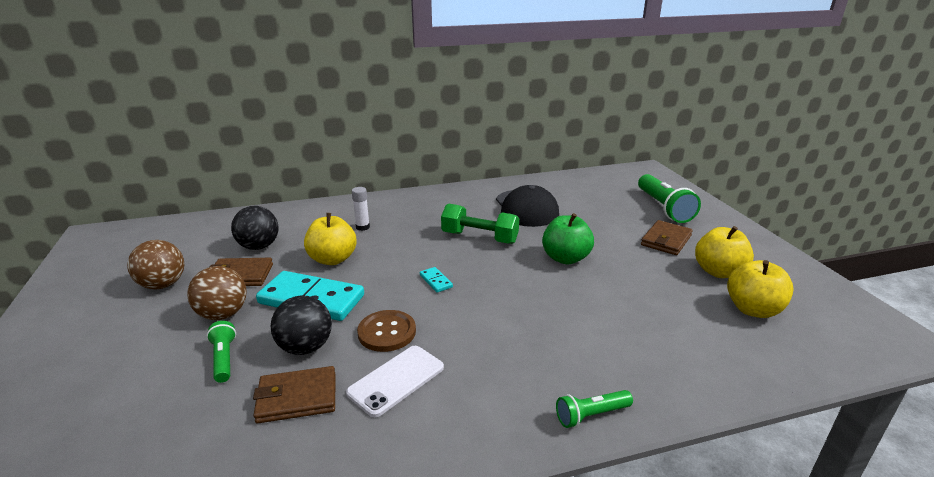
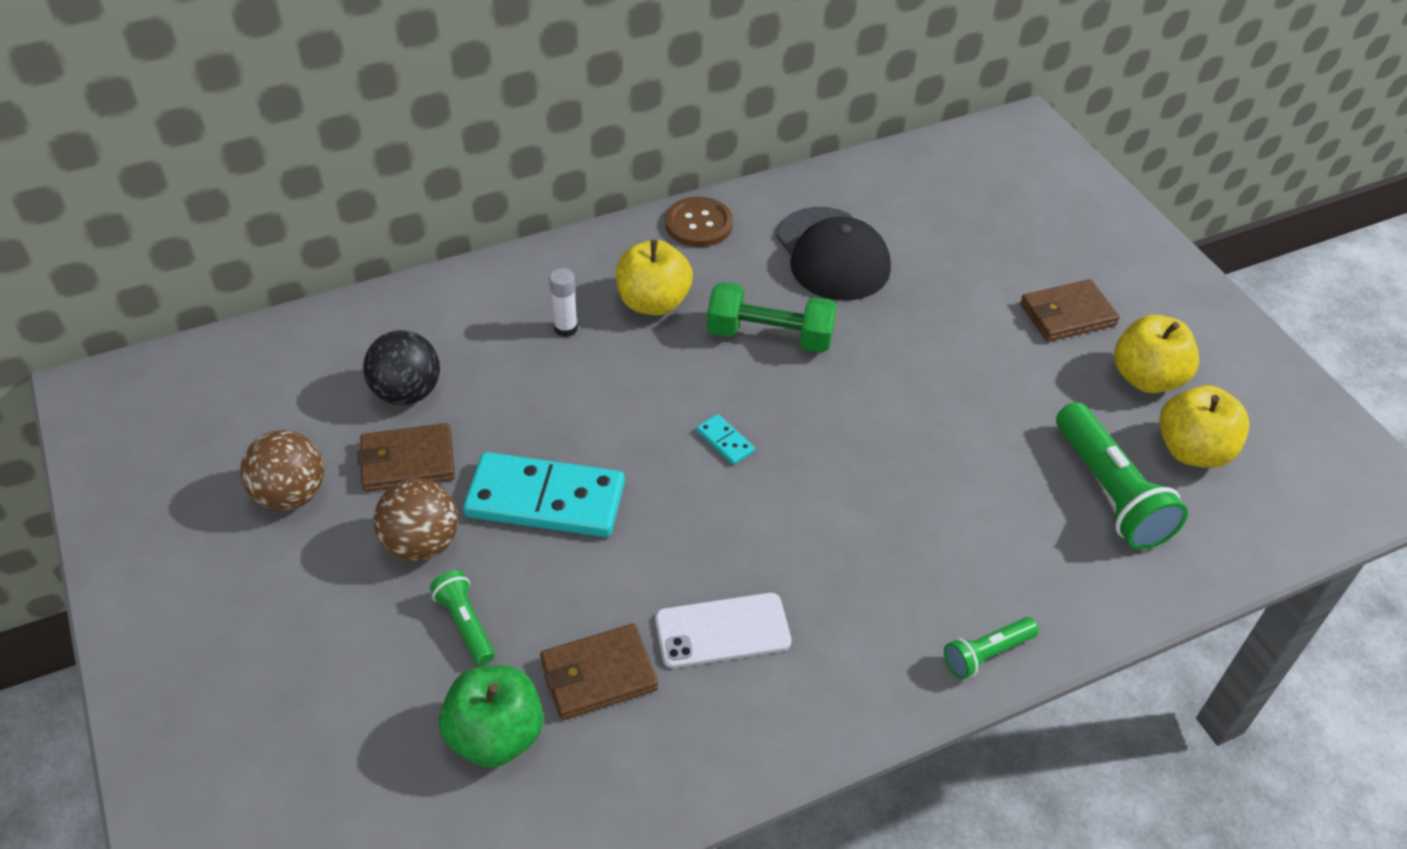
camera: 10 degrees left, 20 degrees up
black ball [270,295,332,355] -> none
yellow apple [304,213,357,265] -> yellow apple moved to [616,240,693,315]
white phone [346,346,444,417] -> white phone turned 45 degrees clockwise [655,593,791,668]
brown button [357,310,416,352] -> brown button moved to [665,197,733,247]
green apple [542,213,594,264] -> green apple moved to [439,665,544,768]
green flashlight [638,174,701,223] -> green flashlight moved to [1056,402,1188,550]
brown wallet [641,220,693,255] -> brown wallet turned 45 degrees clockwise [1020,279,1120,342]

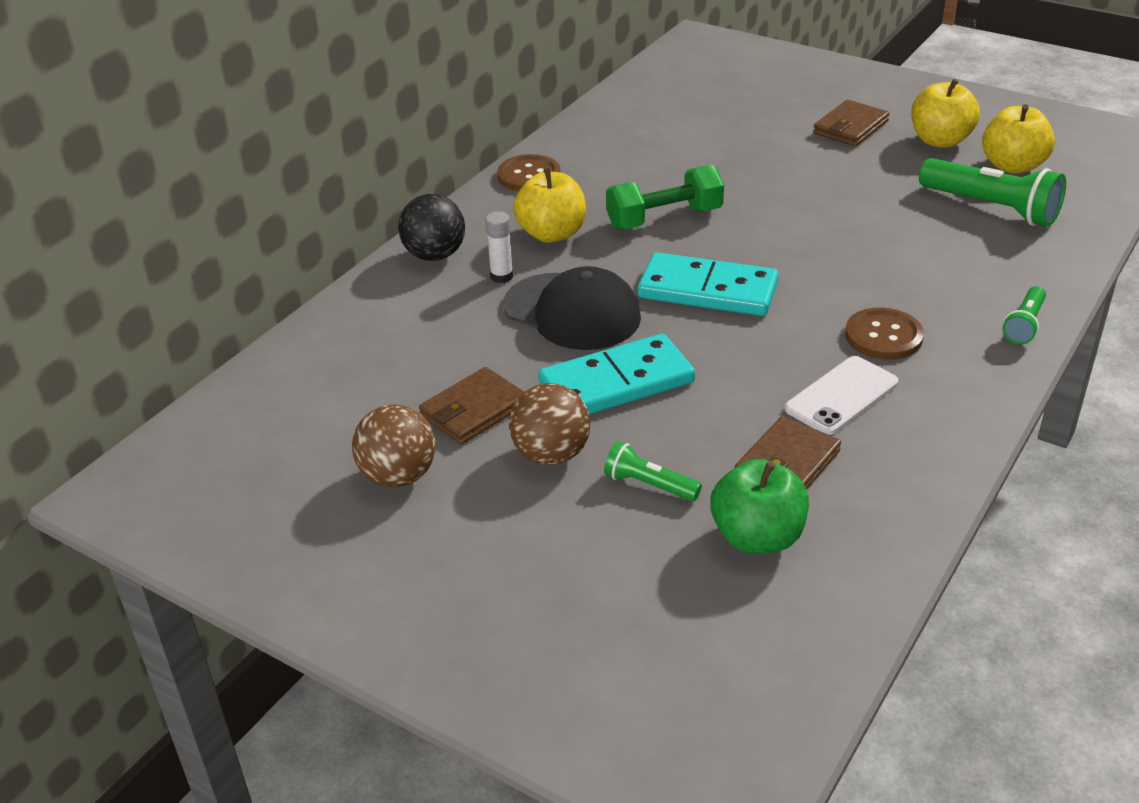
camera: 30 degrees left, 10 degrees down
black ball [363,330,440,405] -> black ball moved to [398,194,465,261]
turquoise domino [696,414,755,465] -> turquoise domino [638,252,779,316], size x2.43
black cap [776,207,891,300] -> black cap moved to [503,266,641,350]
none -> brown button [845,307,924,360]

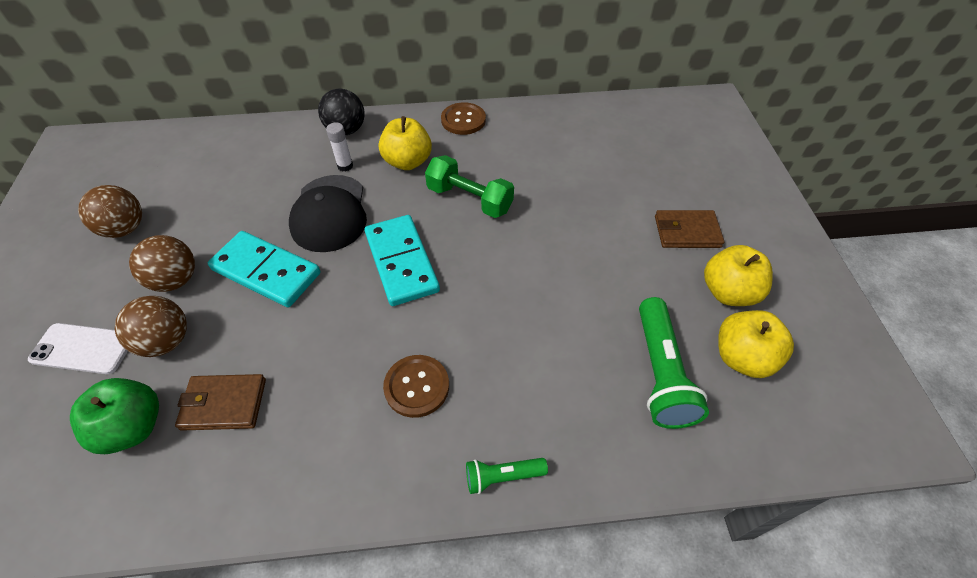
camera: 50 degrees right, 15 degrees up
brown wallet [419,367,524,445] -> none
green flashlight [604,441,702,501] -> brown ball [115,296,187,357]
white phone [785,356,898,435] -> white phone moved to [28,323,128,374]

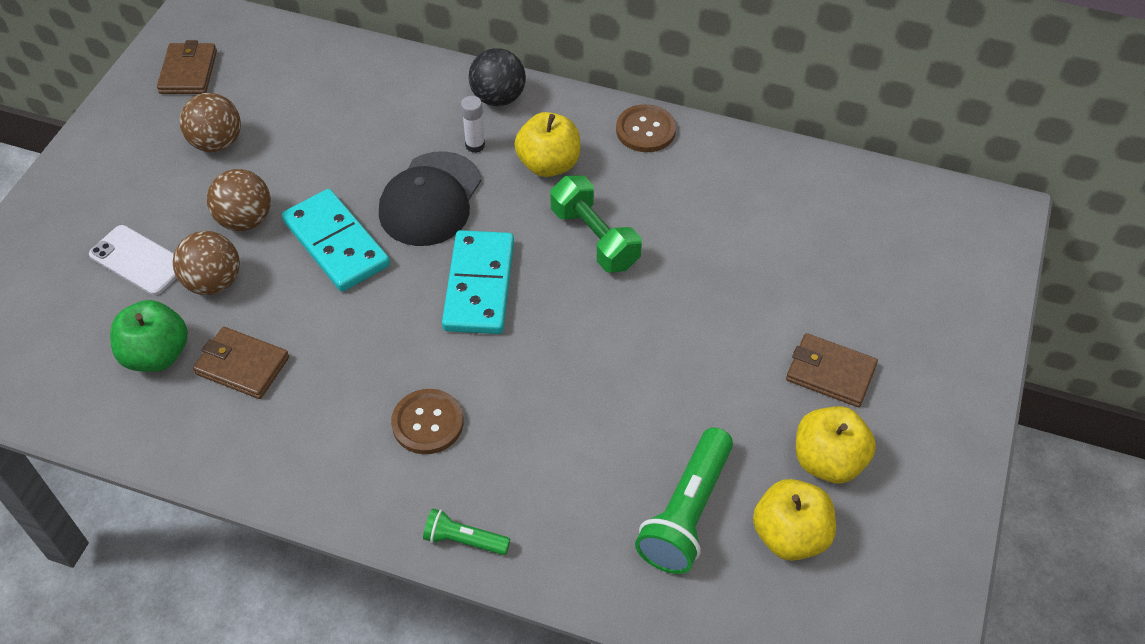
camera: 25 degrees right, 0 degrees up
none -> brown wallet [157,40,217,94]

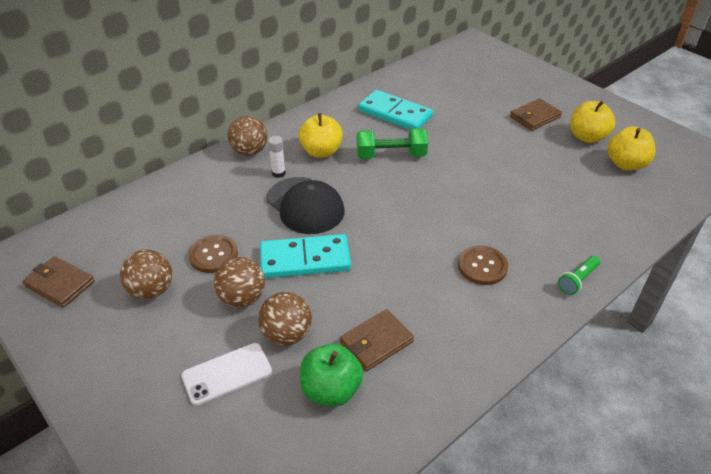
camera: 60 degrees left, 10 degrees down
turquoise domino [442,230,514,334] -> turquoise domino moved to [358,90,433,130]
black ball [469,48,526,106] -> brown ball [228,116,268,156]
brown button [616,104,676,152] -> brown button moved to [188,235,238,273]
green flashlight [635,427,733,574] -> none

